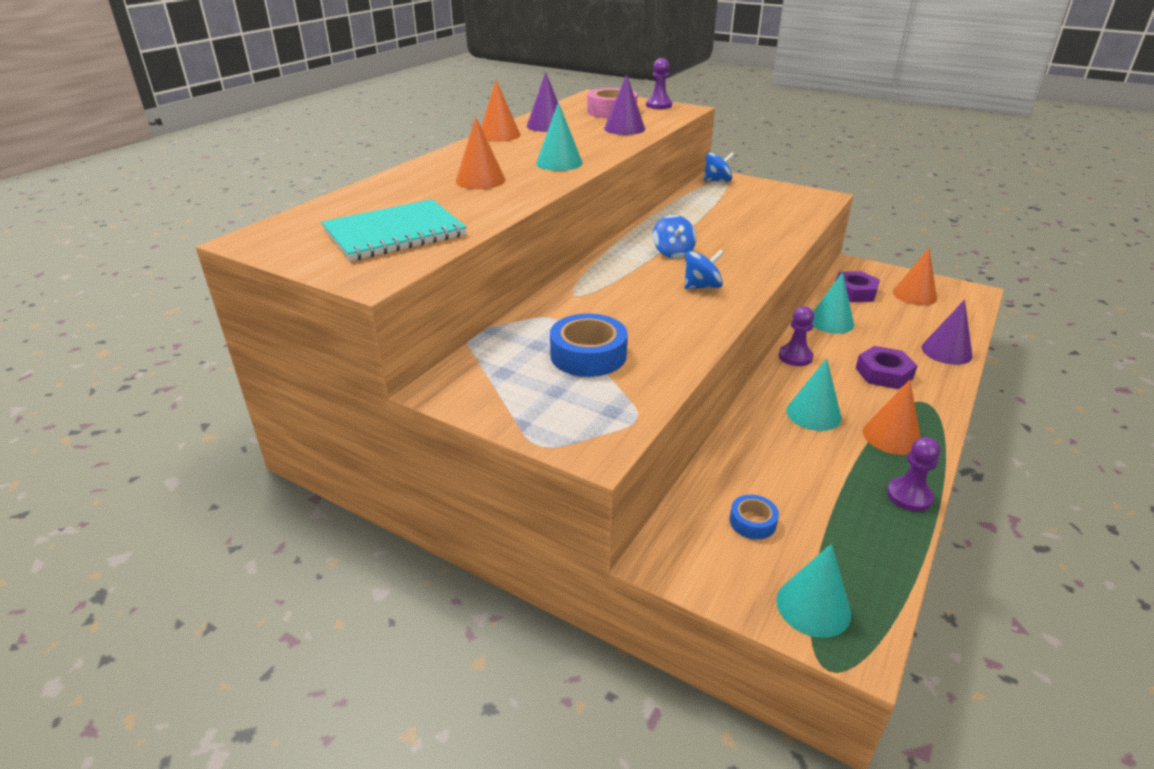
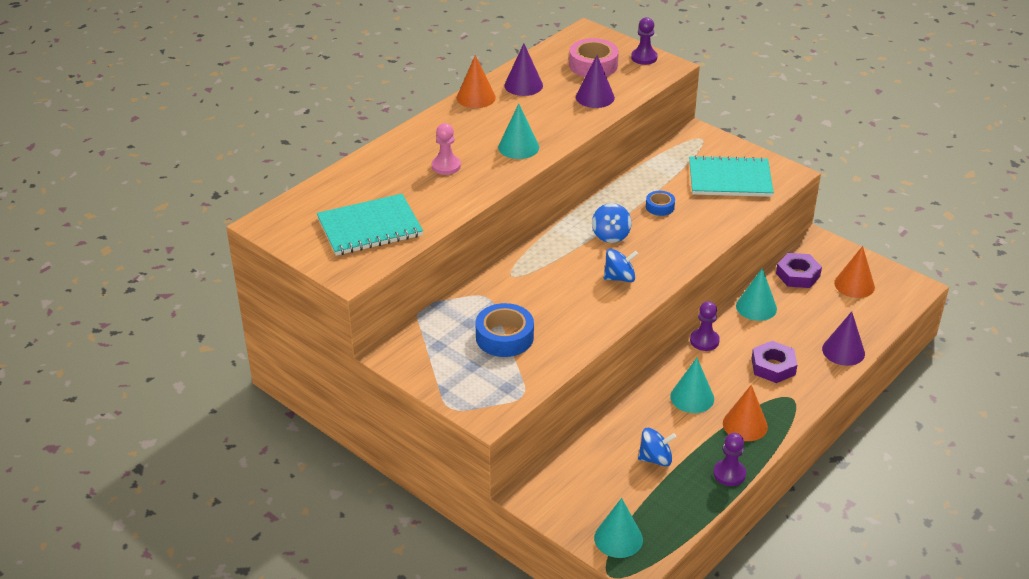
camera: 10 degrees right, 5 degrees up
orange cone [456,117,506,189] -> pink pawn [432,123,461,175]
blue spinning top [704,152,734,181] -> blue spinning top moved to [638,428,676,466]
blue tape [730,495,779,539] -> blue tape moved to [646,191,675,216]
none -> turquoise notebook [689,155,774,197]

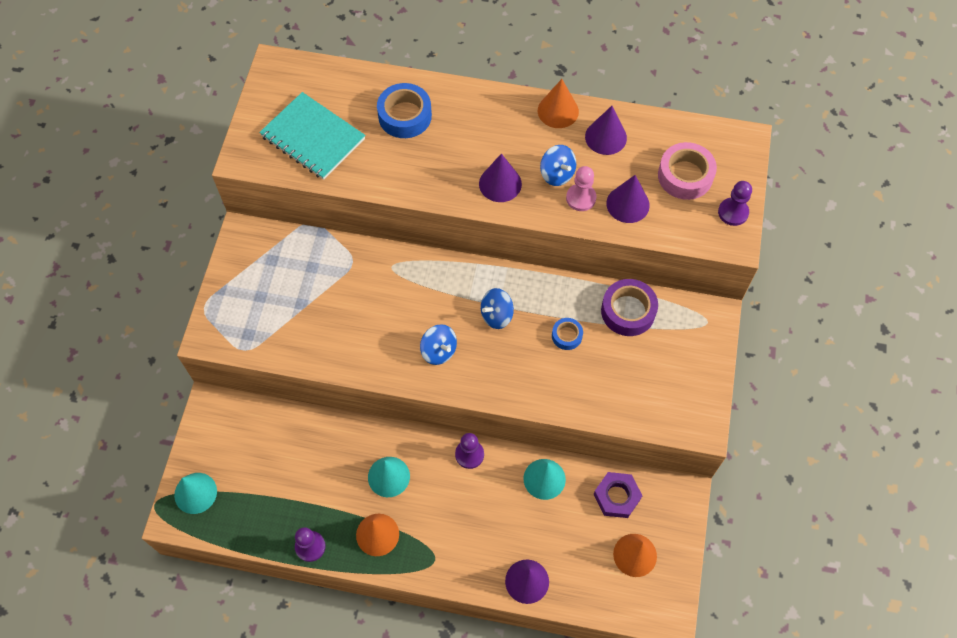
camera: 60 degrees right, 25 degrees up
pink pawn [432,123,461,175] -> pink pawn moved to [566,166,597,211]
blue tape [475,303,534,357] -> blue tape moved to [377,83,432,138]
turquoise cone [498,104,539,159] -> purple cone [479,153,522,202]
blue spinning top [638,428,676,466] -> blue spinning top moved to [540,145,576,186]
turquoise notebook [689,155,774,197] -> none
purple nut [751,341,797,383] -> none
none -> purple tape [601,279,658,336]

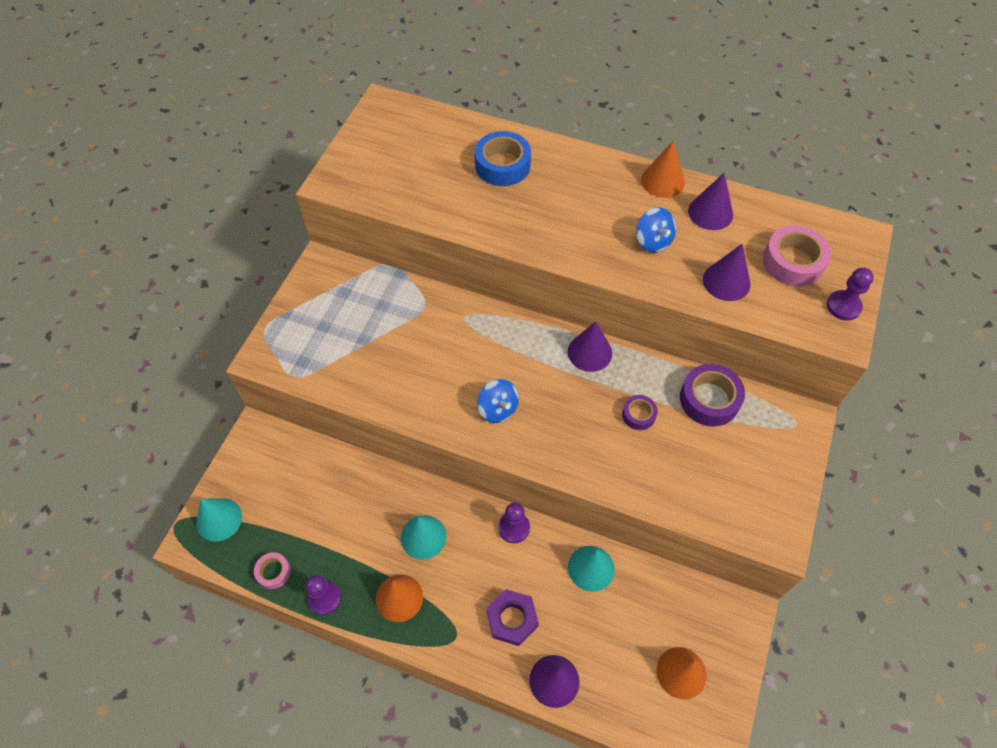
camera: 10 degrees right, 5 degrees down
turquoise notebook [259,92,365,180] -> none
purple cone [479,153,522,202] -> purple cone moved to [568,321,612,372]
blue spinning top [481,288,514,329] -> none
blue tape [552,318,583,350] -> purple tape [622,395,658,430]
pink pawn [566,166,597,211] -> none
purple nut [594,472,643,518] -> purple nut moved to [487,589,539,646]
none -> pink tape [254,552,291,589]

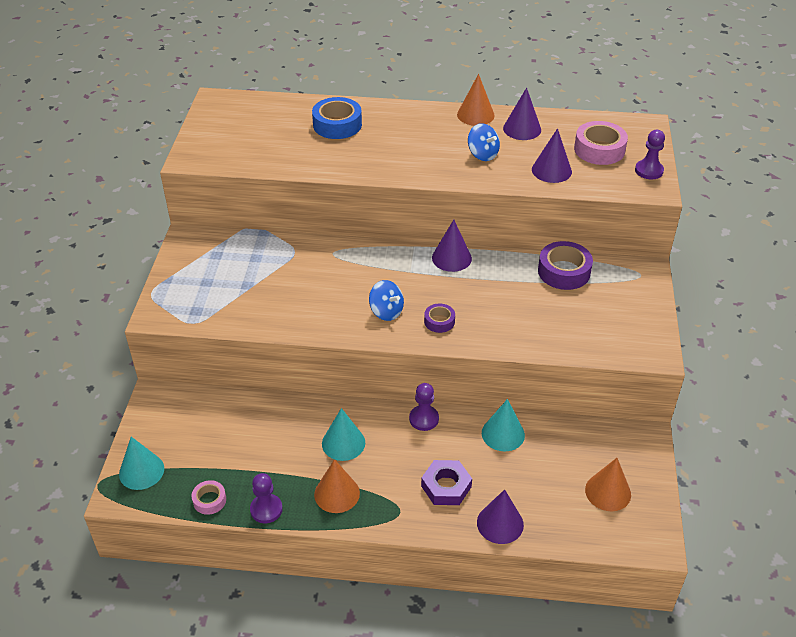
camera: 15 degrees left, 15 degrees down
purple tape [622,395,658,430] -> purple tape moved to [424,303,455,333]

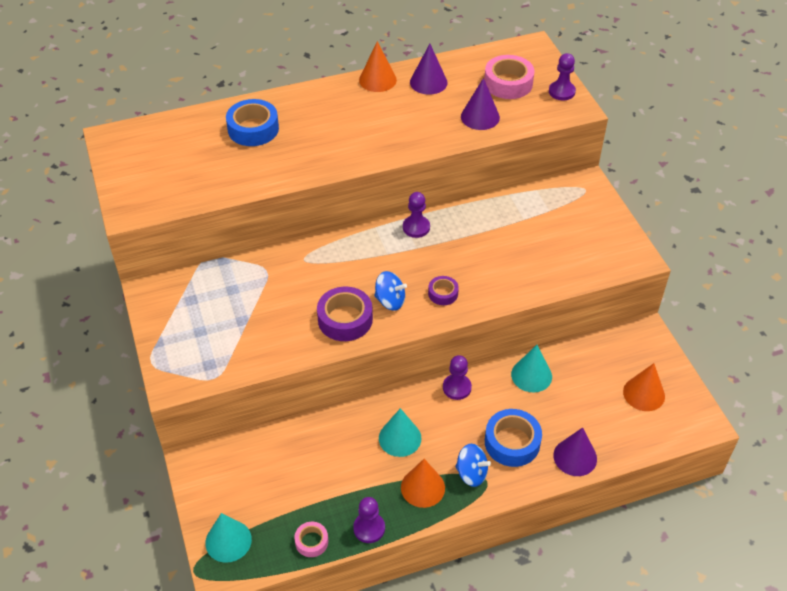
camera: 25 degrees left, 5 degrees up
purple nut [421,460,472,505] -> blue tape [485,409,542,467]
purple cone [432,220,472,272] -> purple pawn [403,192,430,238]
blue spinning top [468,123,500,161] -> blue spinning top moved to [455,444,491,487]
purple tape [538,241,593,290] -> purple tape moved to [317,287,373,341]

